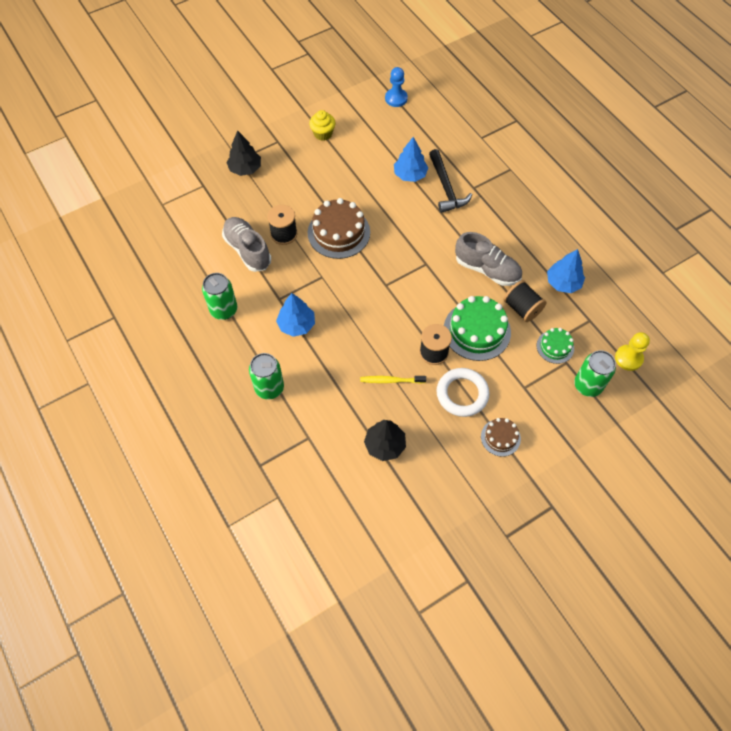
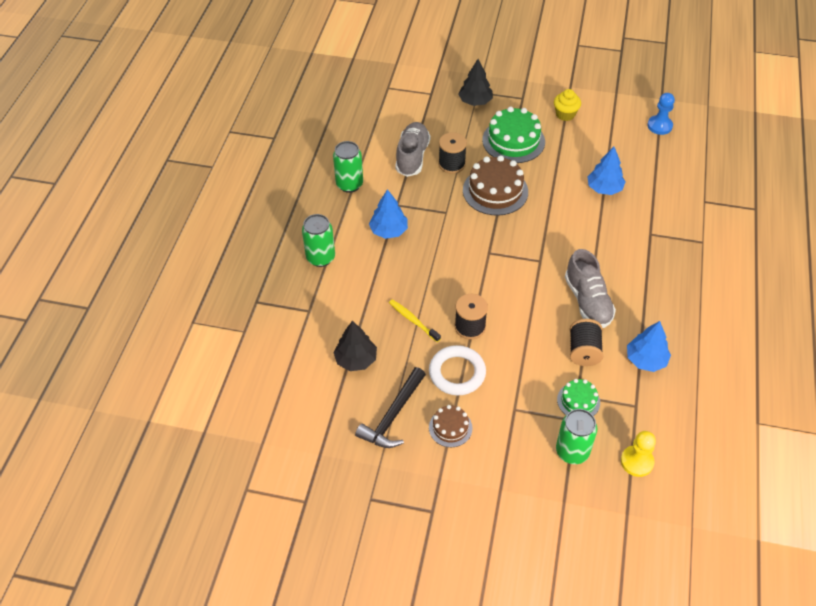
camera: 45 degrees right, 10 degrees down
black hammer [429,149,472,213] -> black hammer moved to [355,367,426,448]
green cake [444,296,511,361] -> green cake moved to [482,107,545,163]

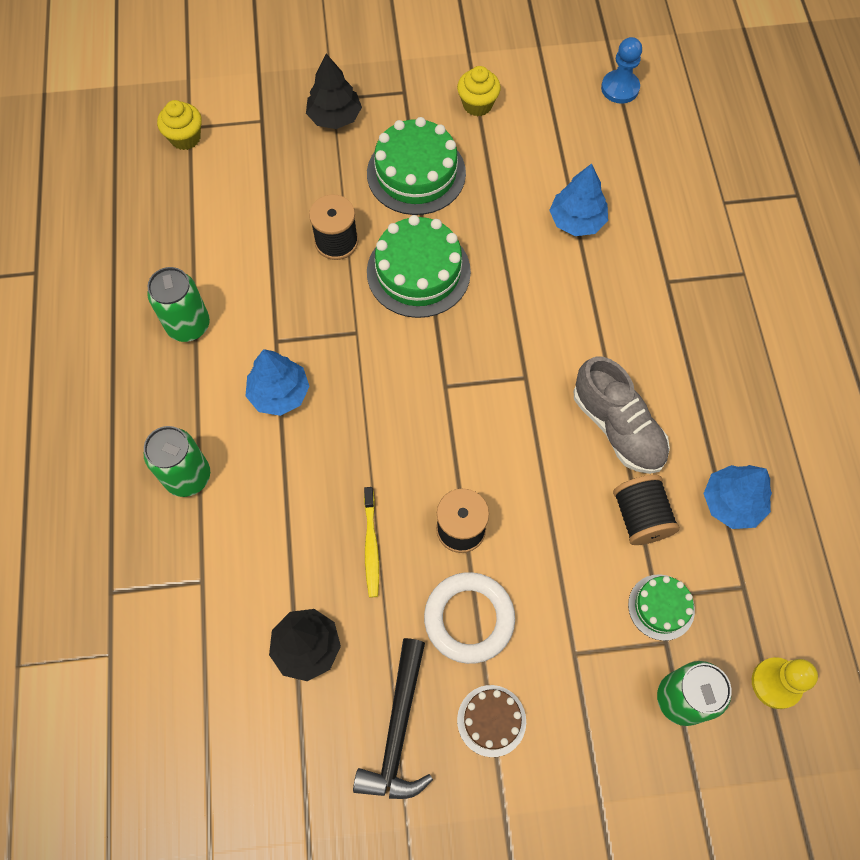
camera: 20 degrees left, 15 degrees up
yellow toothbrush [389,299,441,342] -> yellow toothbrush turned 120 degrees counterclockwise [364,487,379,597]
grey shoe [395,122,431,177] -> none
brown cake [463,155,528,216] -> green cake [367,215,471,318]
none -> yellow cupcake [157,100,202,150]

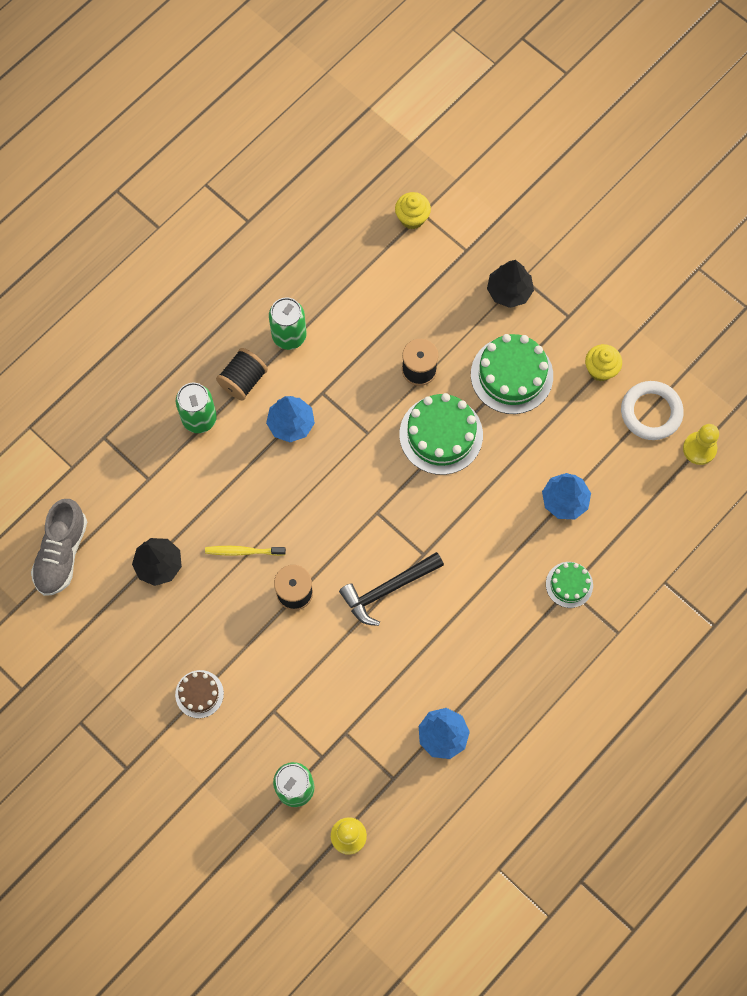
camera: 50 degrees right, 5 degrees up
black hammer [353,638,433,799] -> black hammer moved to [339,552,444,626]
yellow toothbrush [364,487,379,597] -> yellow toothbrush turned 45 degrees clockwise [205,546,286,556]
white ring [424,572,515,664] -> white ring moved to [621,381,684,440]
grey shoe [574,356,670,474] -> grey shoe moved to [31,499,87,596]
blue pawn [601,37,642,104] -> yellow pawn [683,424,719,465]
black spool [613,475,680,545] -> black spool moved to [216,348,268,401]
green cake [628,574,695,641] -> green cake moved to [546,562,593,608]

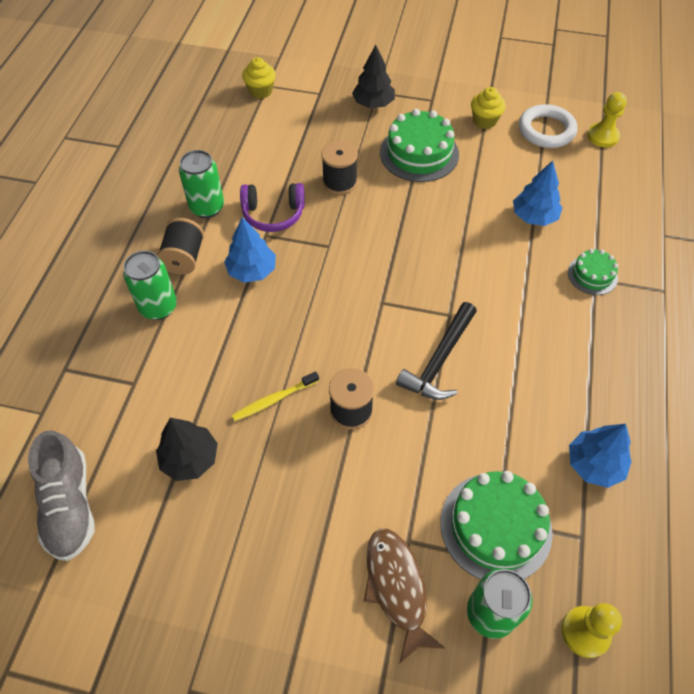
camera: 30 degrees left, 15 degrees down
brown cake [175,670,224,718] -> none
green cake [399,393,483,475] -> green cake moved to [440,471,553,580]
none -> purple headphones [240,183,305,232]
none -> brown fish [364,529,445,664]

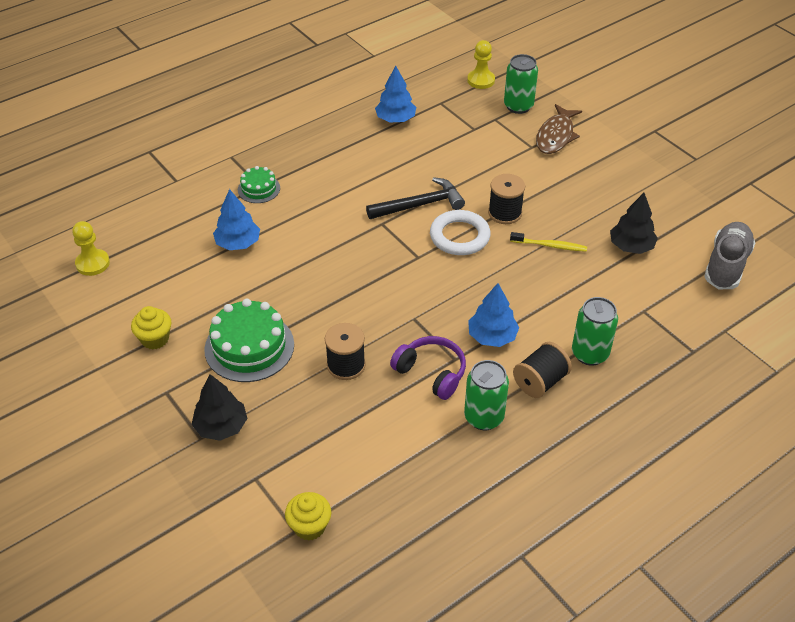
camera: 140 degrees left, 10 degrees down
green cake [440,471,553,580] -> none
white ring [519,104,577,148] -> white ring moved to [430,210,491,255]

